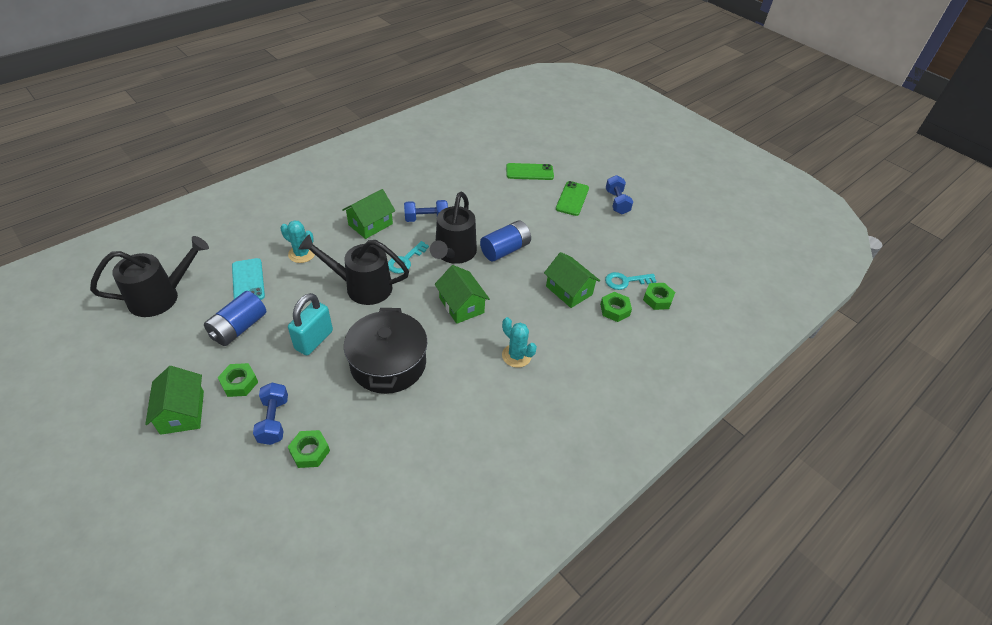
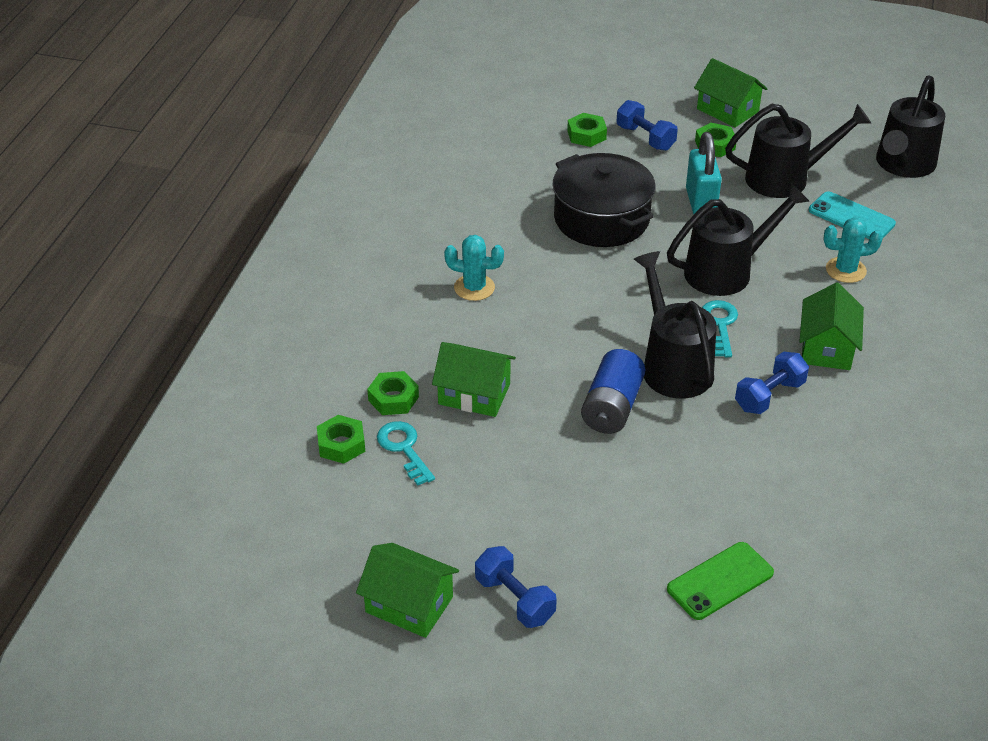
camera: 150 degrees right, 5 degrees down
blue battery [204,291,266,346] -> black watering can [725,104,872,198]
green house [435,265,490,324] -> green house moved to [356,543,459,638]
green phone [556,181,589,216] -> none
turquoise key [605,272,656,290] -> turquoise key turned 75 degrees counterclockwise [377,421,435,486]

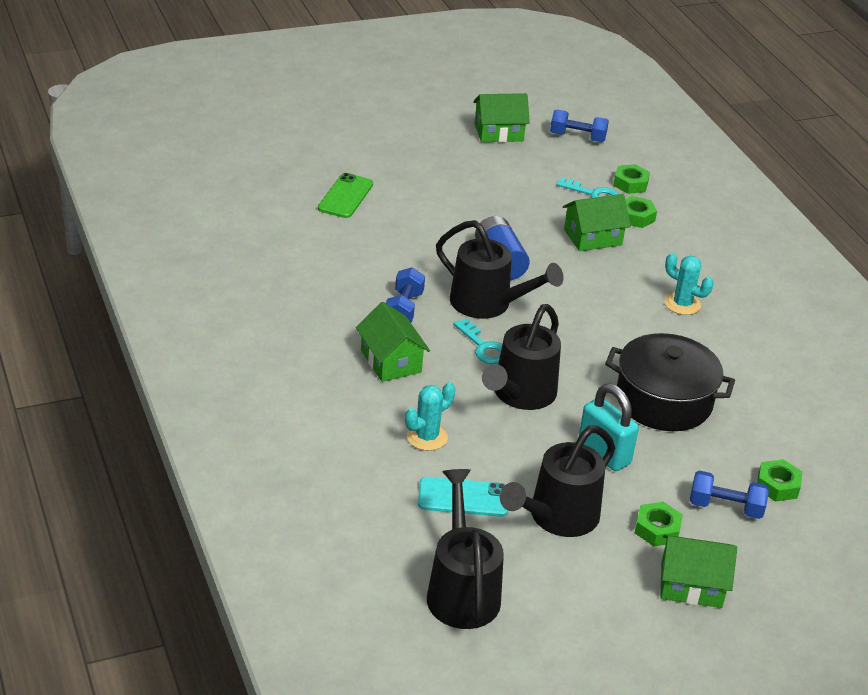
camera: 140 degrees right, 5 degrees down
turquoise cactus [444,235,504,301] -> turquoise cactus turned 60 degrees clockwise [665,253,714,315]
blue dumbbell [475,546,557,628] -> blue dumbbell moved to [550,109,609,142]

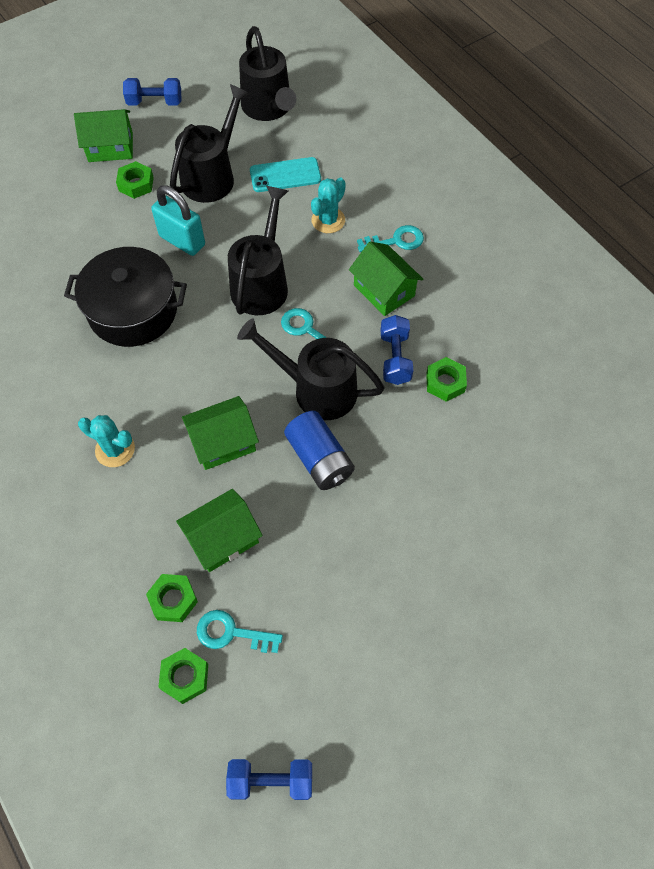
camera: 170 degrees right, 25 degrees up
green phone [318,173,373,218] -> none
green house [473,93,530,142] -> green house moved to [182,396,259,470]
blue dumbbell [690,470,769,519] -> blue dumbbell moved to [123,78,181,106]
green nut [757,459,803,502] -> green nut moved to [426,357,467,402]
none -> turquoise key [357,225,424,252]

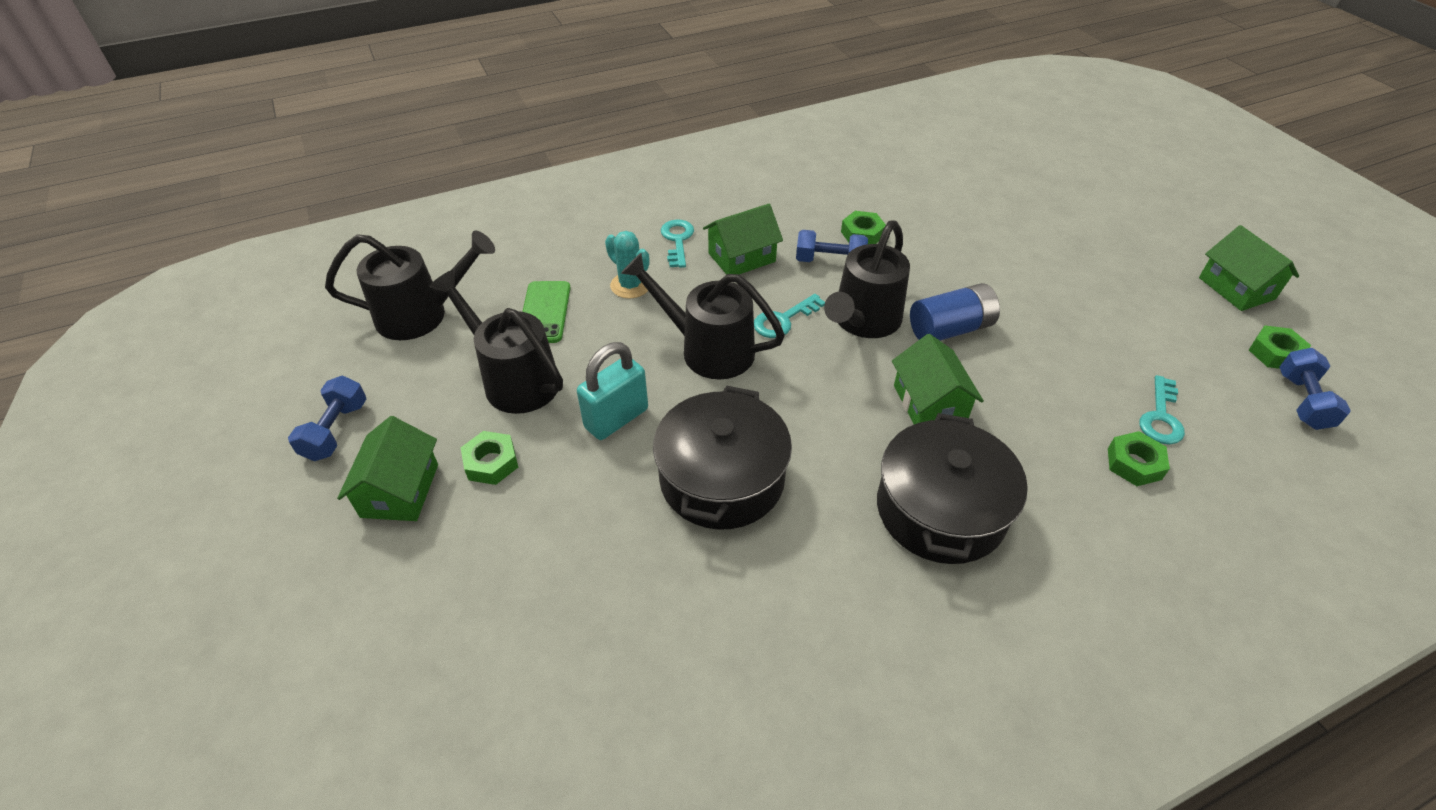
camera: 80 degrees left, 15 degrees down
turquoise cactus [78,415,135,467] -> black pot [877,413,1028,564]
green nut [158,648,208,704] -> green nut moved to [1249,325,1311,369]
green house [176,489,263,572] -> green house moved to [1199,225,1299,311]
turquoise phone [250,157,321,192] -> green phone [522,281,571,343]

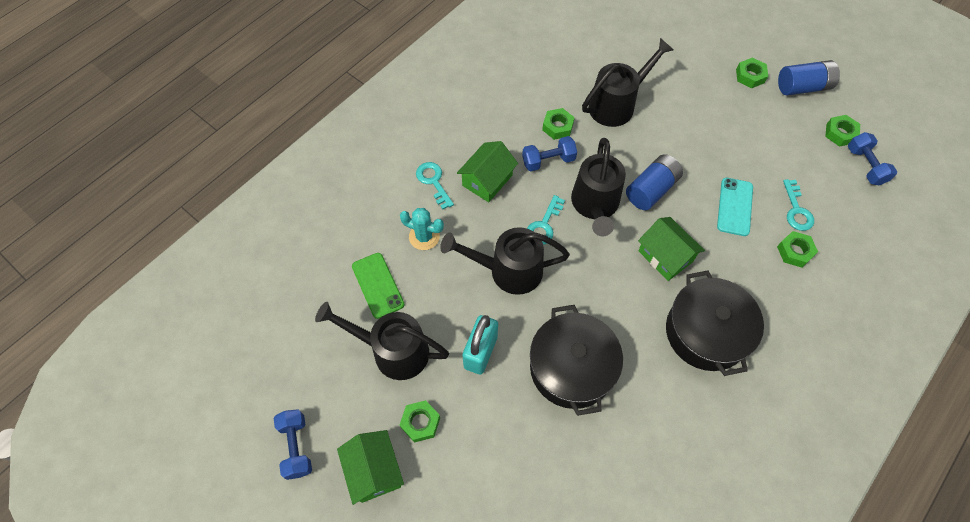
camera: 25 degrees left, 15 degrees up
black watering can [325,231,495,340] -> black watering can moved to [582,38,674,127]
green house [1199,225,1299,311] -> blue battery [778,60,840,95]
none -> turquoise phone [717,178,753,236]
none -> green nut [736,57,768,88]

